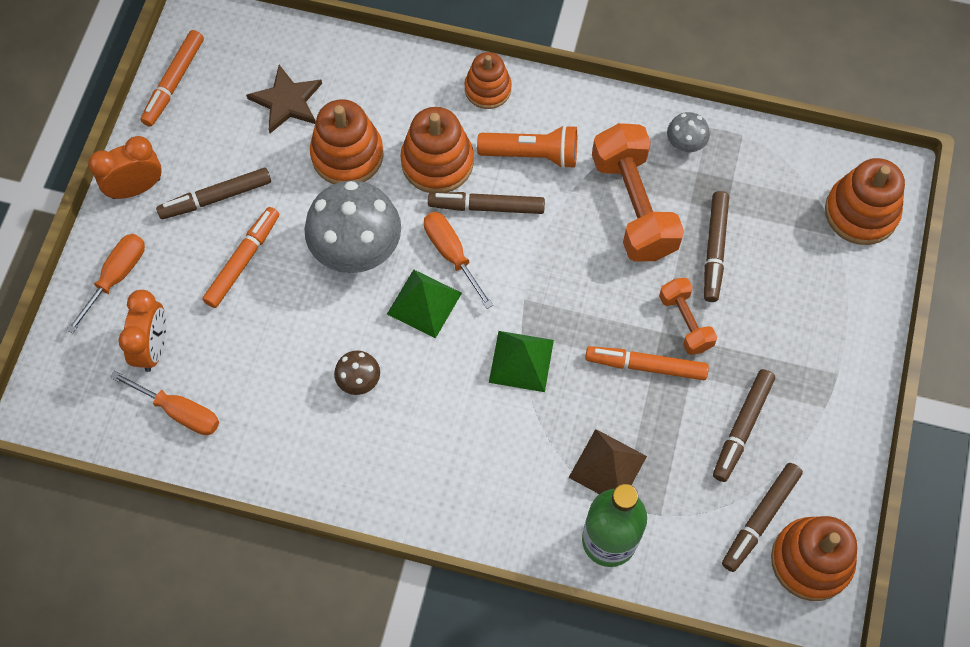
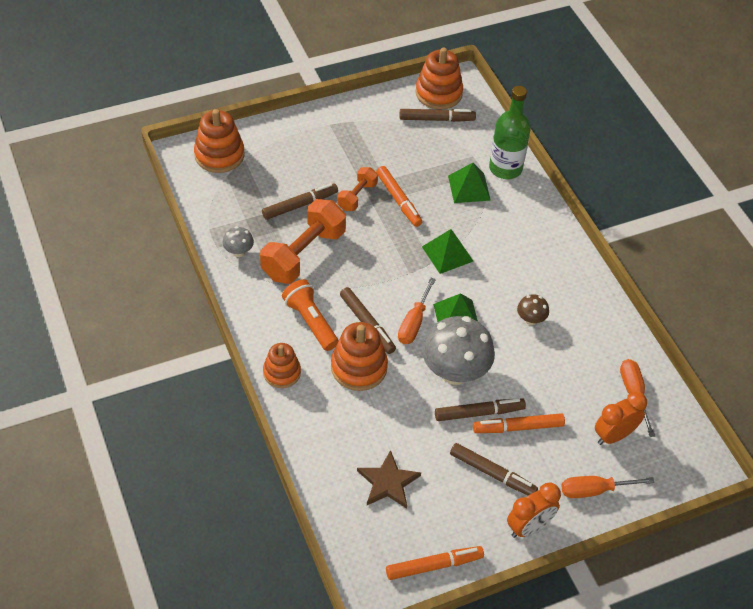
camera: 130 degrees left, 15 degrees down
orange clock [88,136,162,199] -> orange clock turned 60 degrees counterclockwise [507,483,561,538]
orange stacking toy [310,99,384,184] -> none
brown pyramid [568,429,647,494] -> green pyramid [448,163,491,203]
brown marker [713,369,775,482] -> brown marker moved to [435,398,526,421]

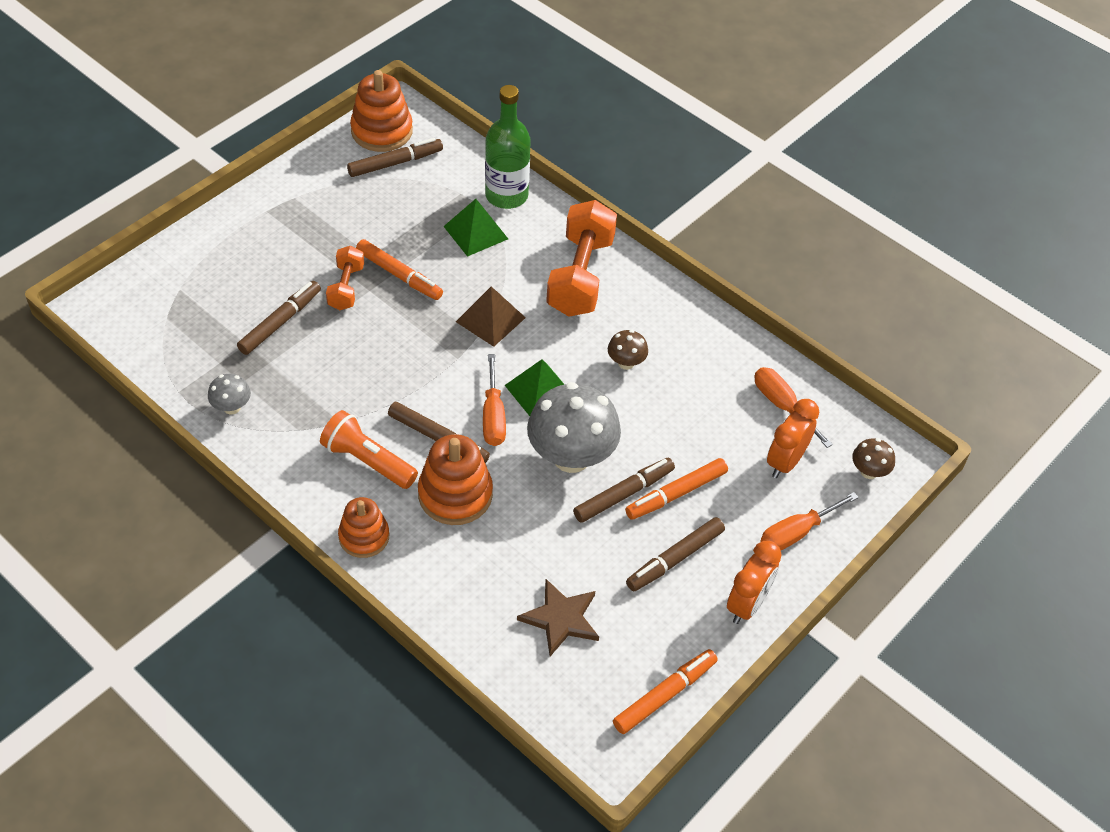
camera: 25 degrees left, 0 degrees up
orange stacking toy [194,109,245,173] -> none
orange dumbbell [260,199,346,284] -> orange dumbbell moved to [546,200,617,317]
green pyramid [422,229,473,274] -> brown pyramid [456,286,526,347]
brown marker [450,443,538,496] -> brown marker turned 135 degrees clockwise [626,517,725,591]
none -> brown mushroom [852,438,895,479]

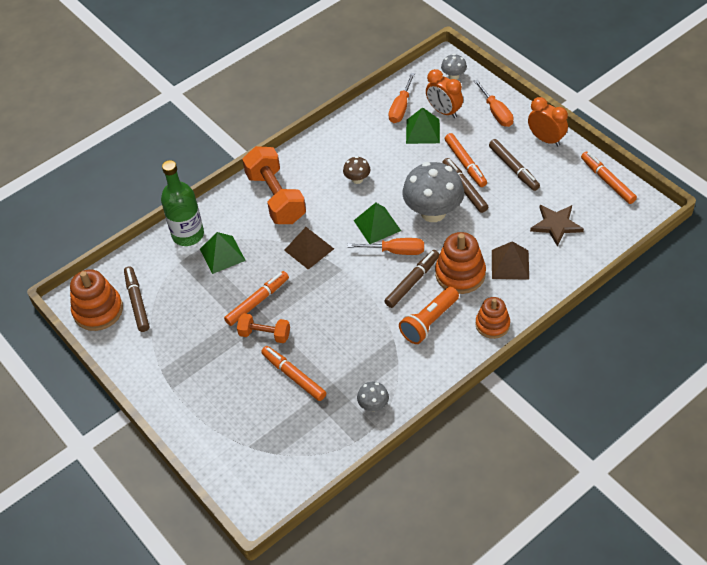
camera: 75 degrees left, 0 degrees up
brown marker [237,281,321,355] -> orange marker [261,346,326,401]
orange dumbbell [546,200,617,317] -> orange dumbbell turned 45 degrees clockwise [242,146,306,224]
orange screwdriver [754,367,833,448] -> orange screwdriver turned 45 degrees counterclockwise [389,73,415,123]
brown mushroom [852,438,895,479] -> grey mushroom [441,54,467,80]
none -> green pyramid [406,107,440,144]
none -> brown pyramid [492,241,529,280]

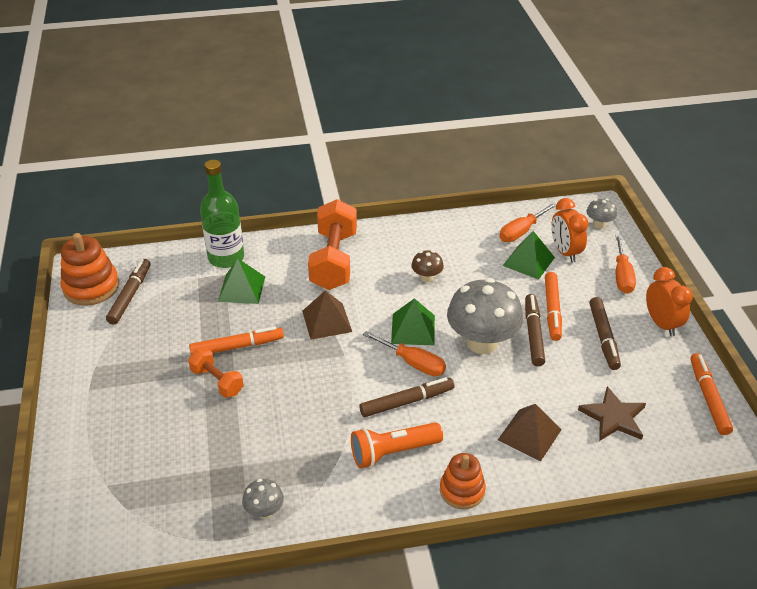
camera: 25 degrees right, 10 degrees down
orange marker [261,346,326,401] -> none
orange stacking toy [435,232,486,294] -> none

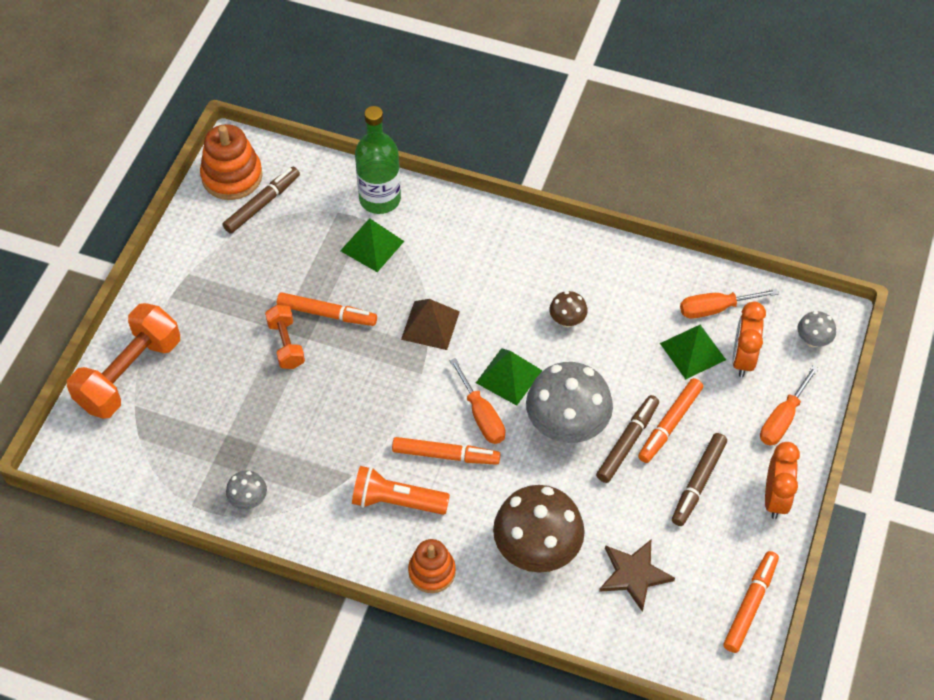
camera: 30 degrees right, 15 degrees up
orange dumbbell [308,199,357,290] -> orange dumbbell moved to [67,303,180,419]
brown marker [359,377,455,417] -> orange marker [392,437,500,465]
brown pyramid [498,404,562,461] -> brown mushroom [493,485,585,573]

